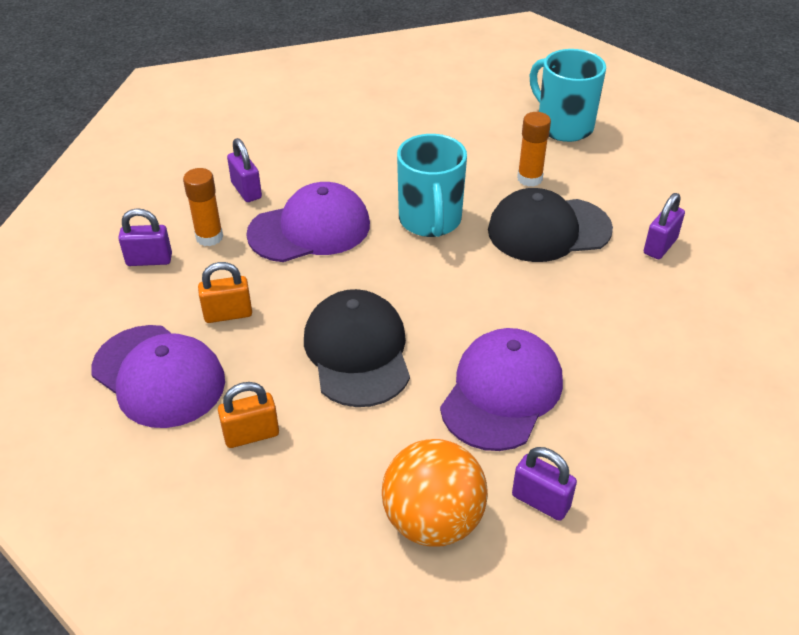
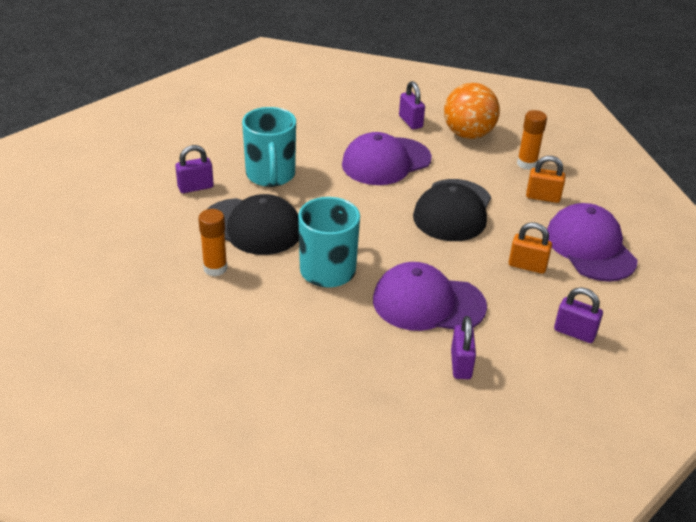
camera: 150 degrees left, 5 degrees down
orange glue stick [183,168,223,246] -> orange glue stick moved to [517,110,547,170]
turquoise mug [530,49,606,142] -> turquoise mug moved to [242,107,296,187]

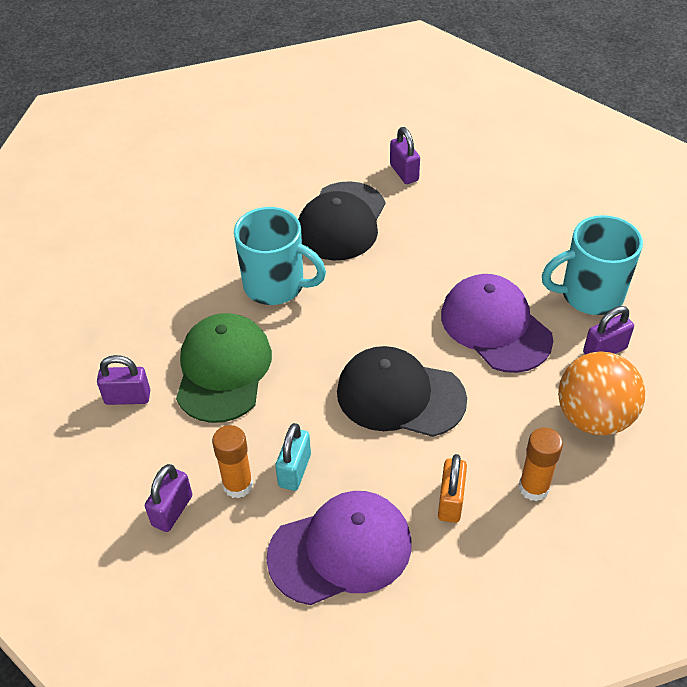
camera: 90 degrees right, 10 degrees up
orange glue stick [198,209,227,276] -> orange glue stick moved to [212,425,253,498]
turquoise mug [242,107,296,187] -> turquoise mug moved to [542,215,643,315]
purple cap [373,262,487,331] -> green cap [176,313,272,423]
orange padlock [509,222,552,274] -> turquoise padlock [275,423,311,491]

